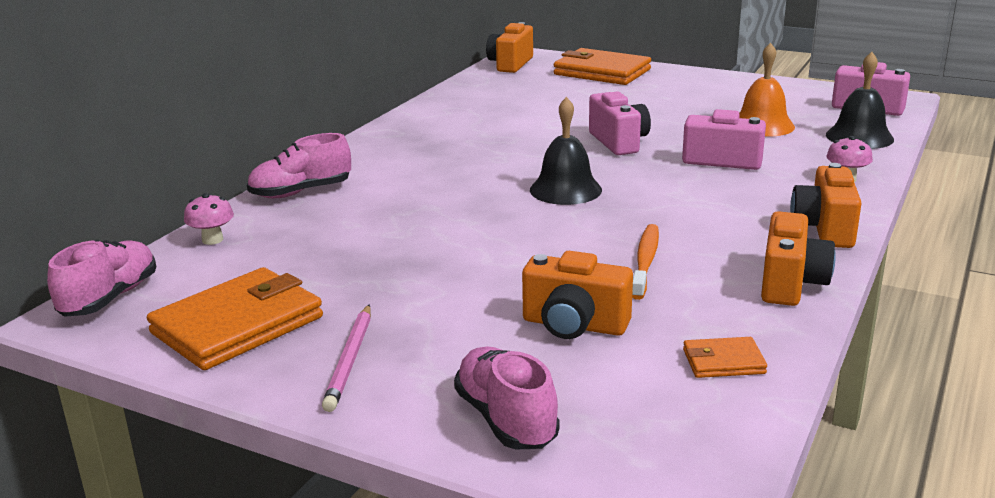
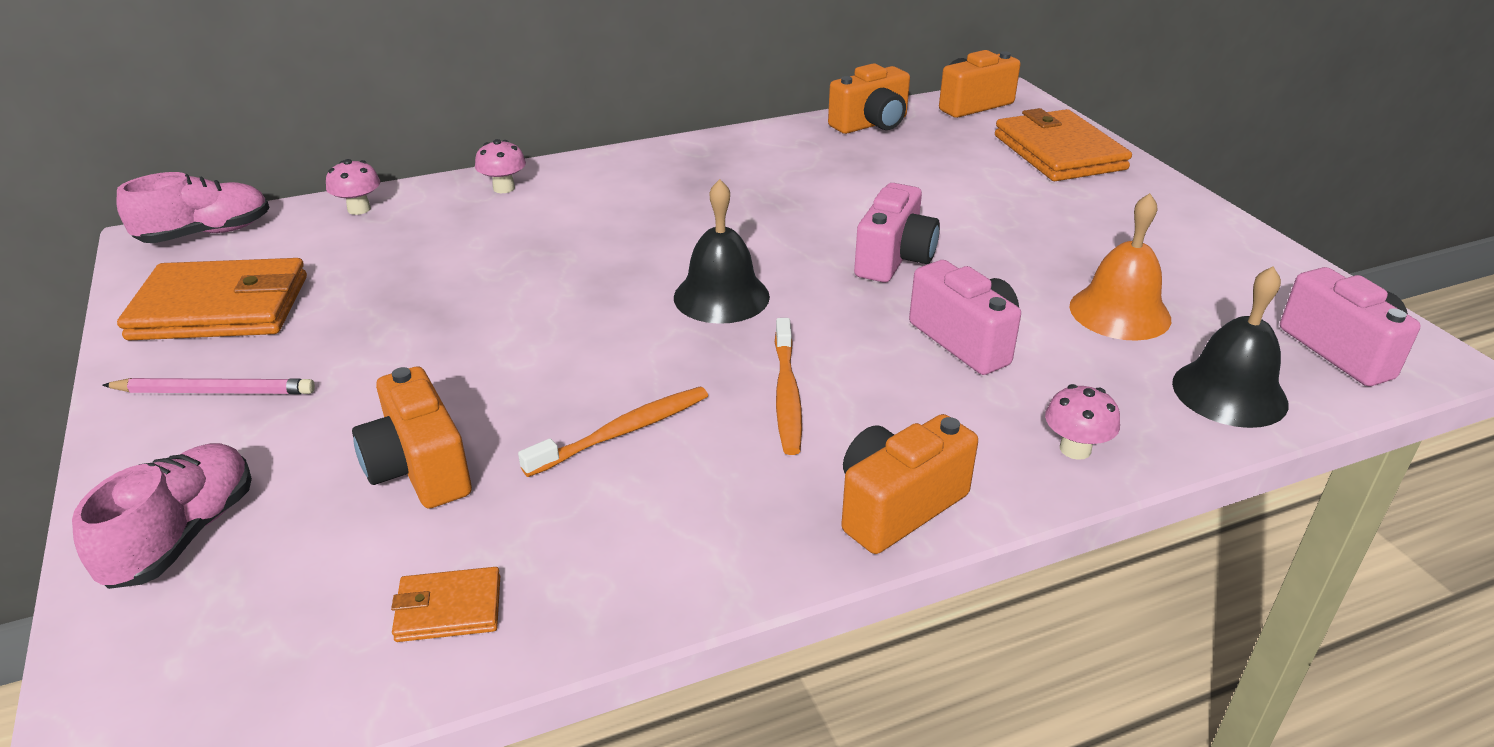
camera: 40 degrees right, 10 degrees up
pink shoe [247,133,351,198] -> pink mushroom [475,139,526,193]
pink pencil [322,304,371,412] -> pink pencil turned 135 degrees counterclockwise [102,378,315,394]
orange wallet [683,337,767,378] -> orange wallet turned 45 degrees counterclockwise [391,567,500,642]
orange camera [761,211,836,306] -> orange camera moved to [828,63,910,134]
none -> orange toothbrush [775,318,802,455]

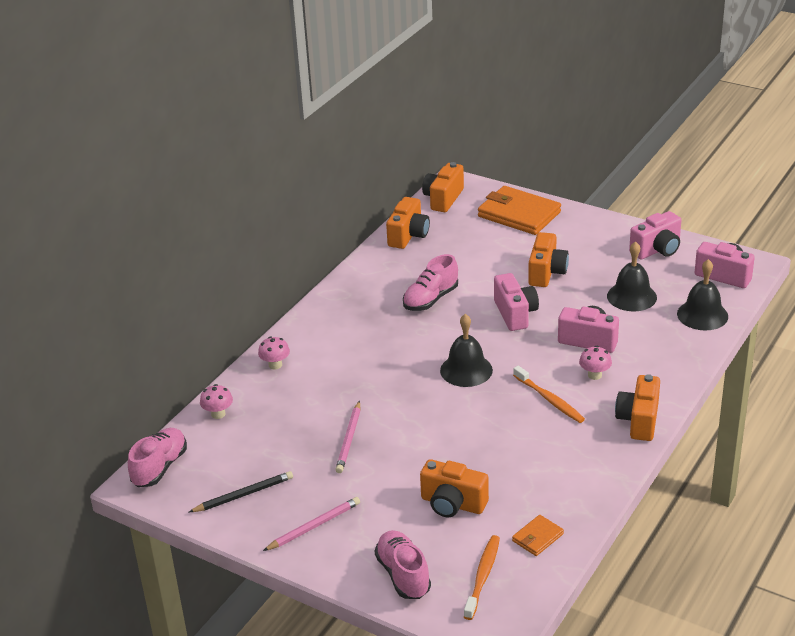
camera: 35 degrees left, 0 degrees up
orange wallet [117,258,307,340] -> black pencil [189,471,293,512]
orange toothbrush [518,387,708,477] -> orange toothbrush moved to [464,535,500,620]
pink mushroom [1045,384,1120,460] -> pink mushroom moved to [579,346,612,380]
orange bell [1069,193,1171,341] -> black bell [607,241,657,311]
none -> pink pencil [335,401,360,473]
none -> pink shoe [403,254,458,311]
none -> orange camera [528,232,569,287]
none -> pink camera [629,211,681,259]

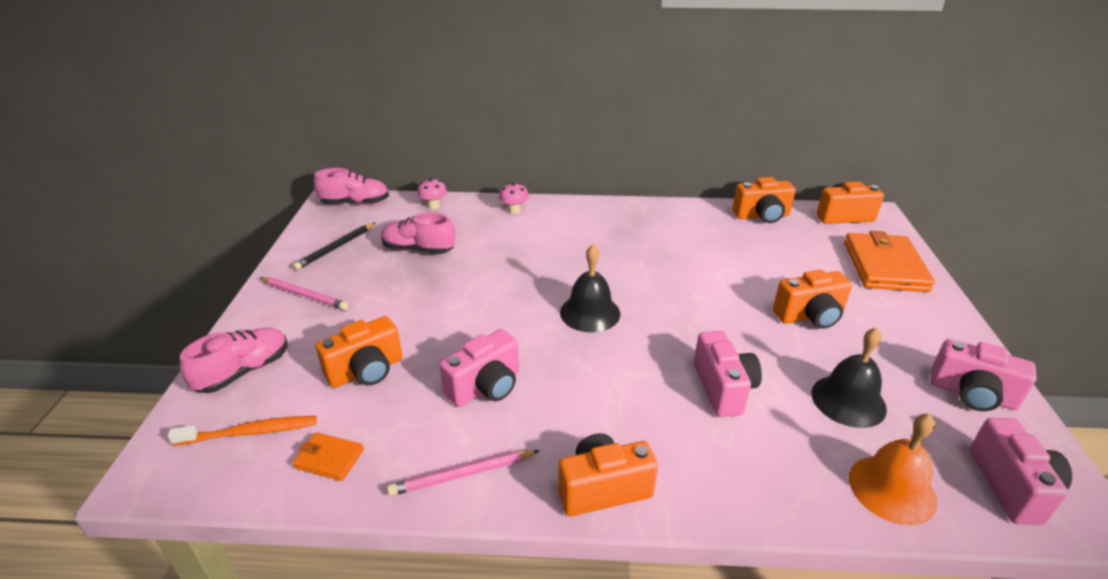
camera: 60 degrees right, 0 degrees up
black pencil [189,471,293,512] -> black pencil turned 90 degrees clockwise [293,222,376,270]
pink pencil [335,401,360,473] -> pink pencil moved to [387,450,540,496]
pink shoe [403,254,458,311] -> pink shoe moved to [381,212,455,254]
orange camera [420,459,489,517] -> orange camera turned 120 degrees counterclockwise [316,316,403,388]
pink camera [494,273,539,331] -> pink camera moved to [439,329,519,407]
orange toothbrush [513,366,585,423] -> none
pink mushroom [579,346,612,380] -> none
black bell [677,259,728,330] -> orange bell [849,414,937,525]

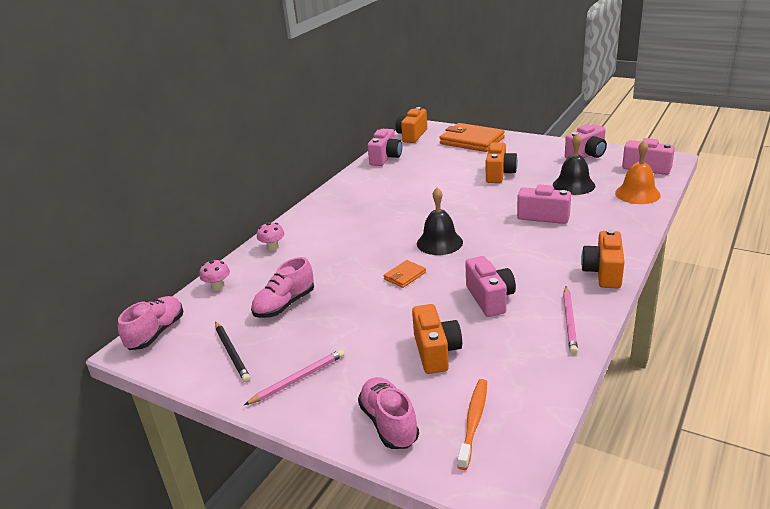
camera: 60 degrees left, 5 degrees down
orange wallet [292,432,364,481] -> orange wallet moved to [384,260,426,288]
orange camera [732,177,796,223] -> pink camera [367,129,402,166]

